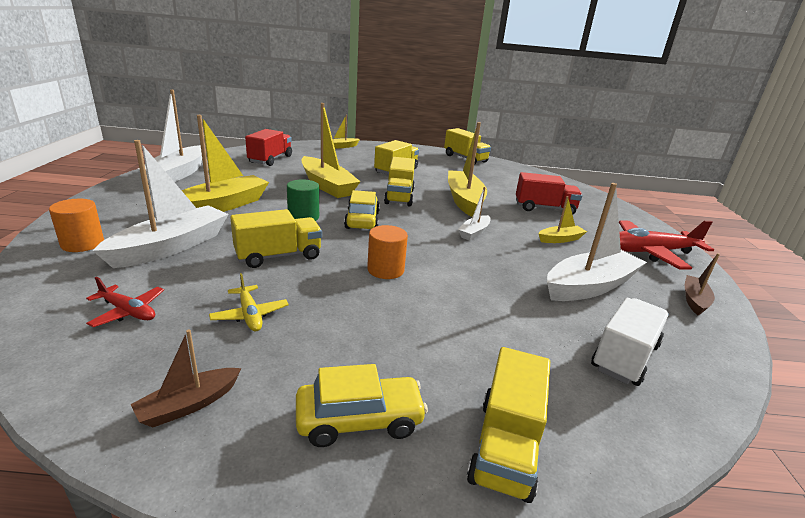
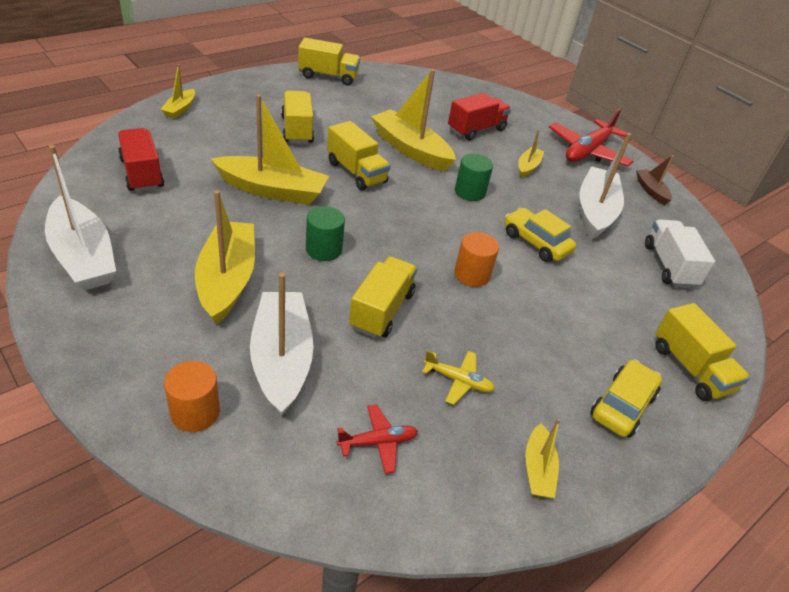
camera: 45 degrees left, 15 degrees up
brown boat [131,329,241,427] -> yellow boat [525,419,560,498]
yellow car [344,190,380,229] -> yellow car moved to [505,208,576,262]
white boat [458,187,490,241] -> green cylinder [455,154,493,201]

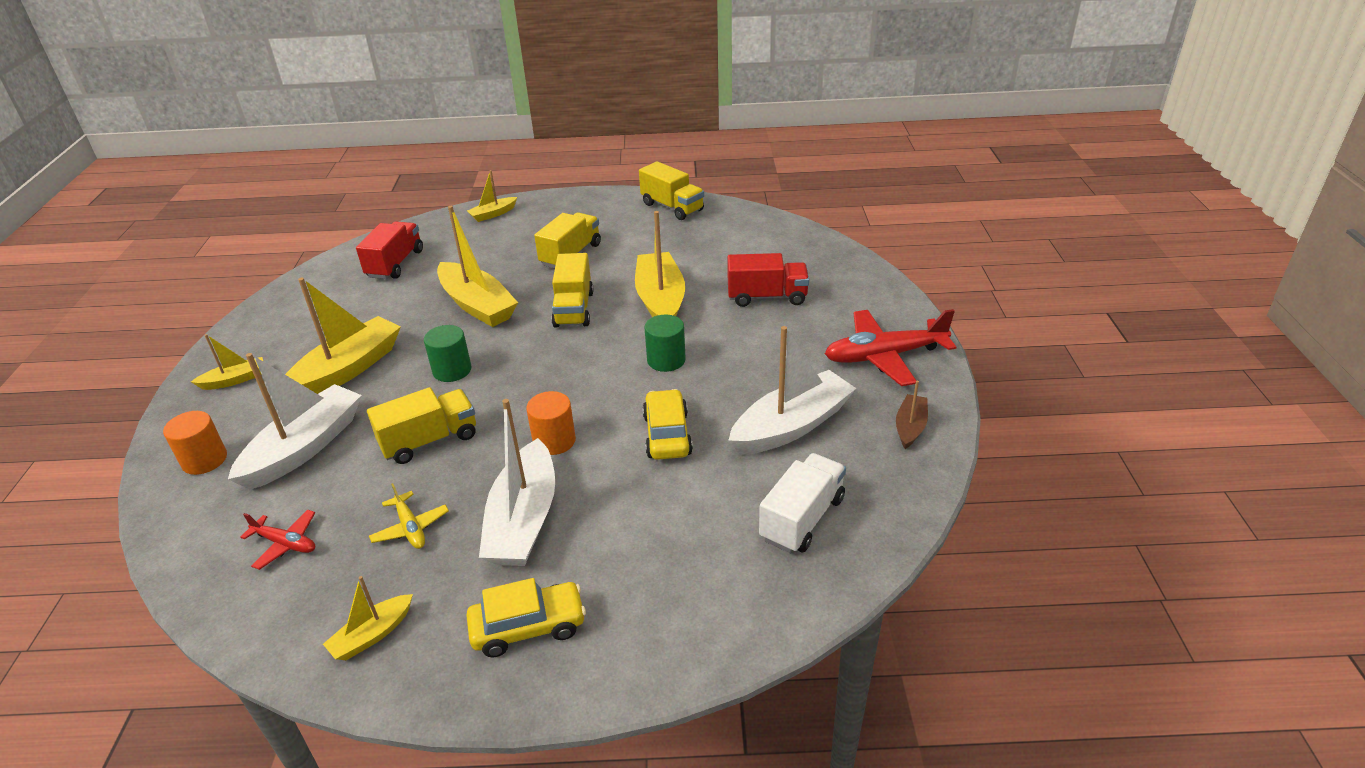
camera: 45 degrees right, 5 degrees down
white boat [45,145,116,290] -> white boat moved to [479,399,555,566]
yellow boat [518,129,544,178] -> yellow boat moved to [191,334,263,390]
yellow truck [655,303,750,401] -> none

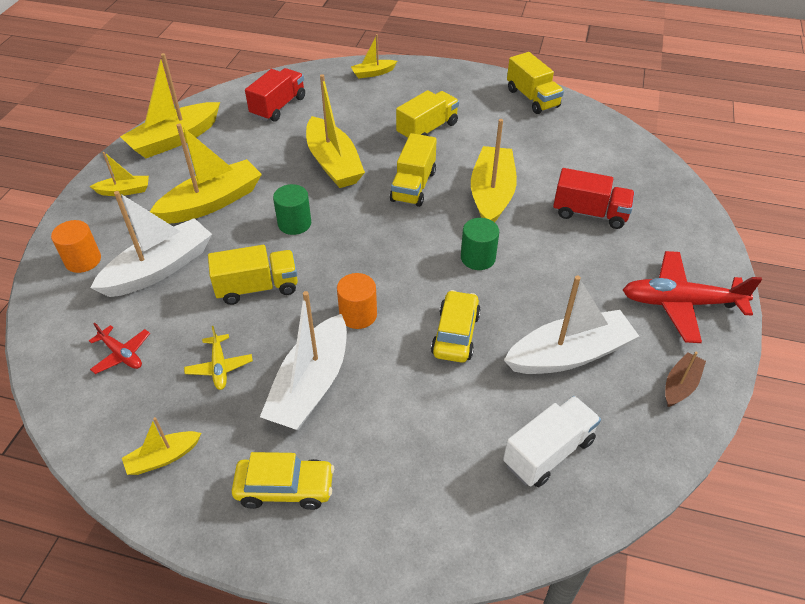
camera: 15 degrees right, 10 degrees up
none -> yellow boat [120,53,220,158]

